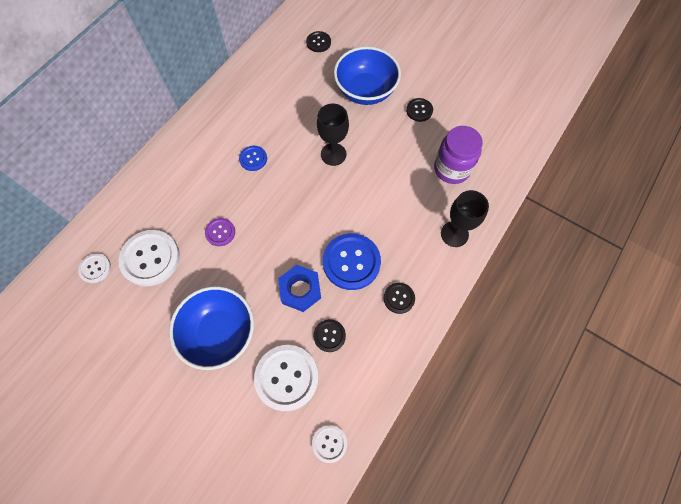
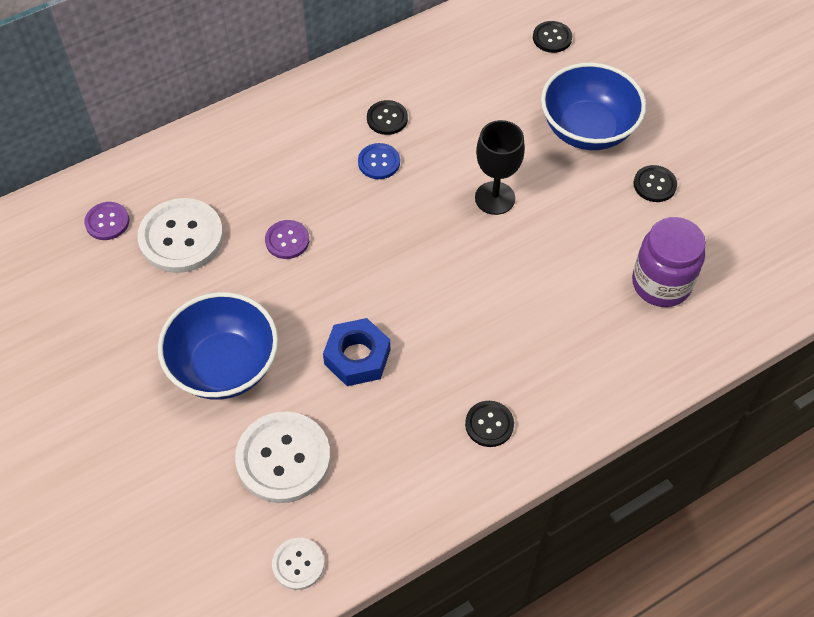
camera: 25 degrees right, 10 degrees down
white button [78,253,111,283] -> purple button [84,202,129,240]
black button [313,319,346,352] -> black button moved to [367,100,408,135]
blue button [323,233,381,290] -> none
black goblet [441,190,489,247] -> none

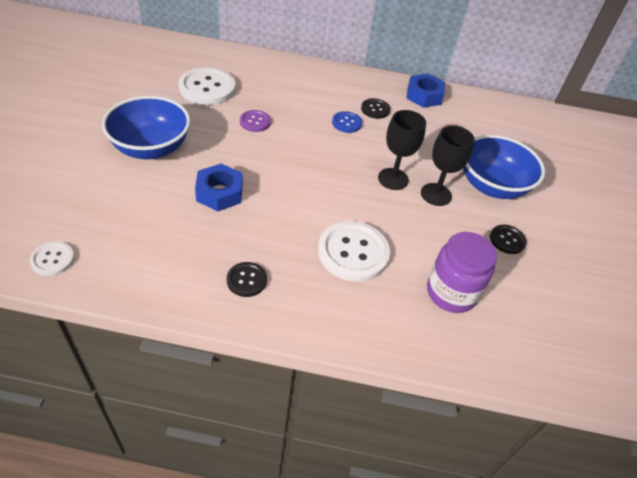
camera: 35 degrees right, 10 degrees down
purple button [84,202,129,240] -> none
white button [235,412,331,503] -> white button moved to [318,221,390,282]
black button [533,21,572,53] -> none
none -> blue nut [406,74,445,108]
none -> black goblet [421,126,475,206]

